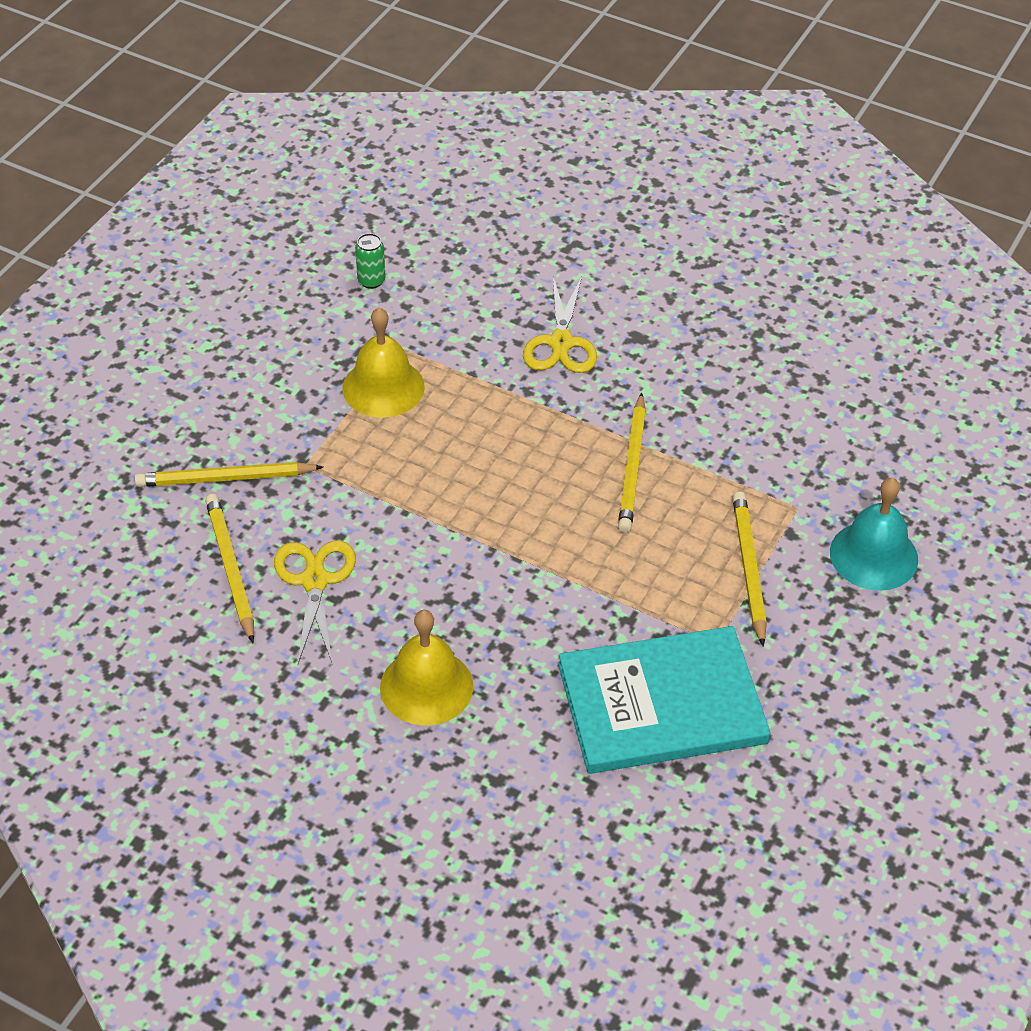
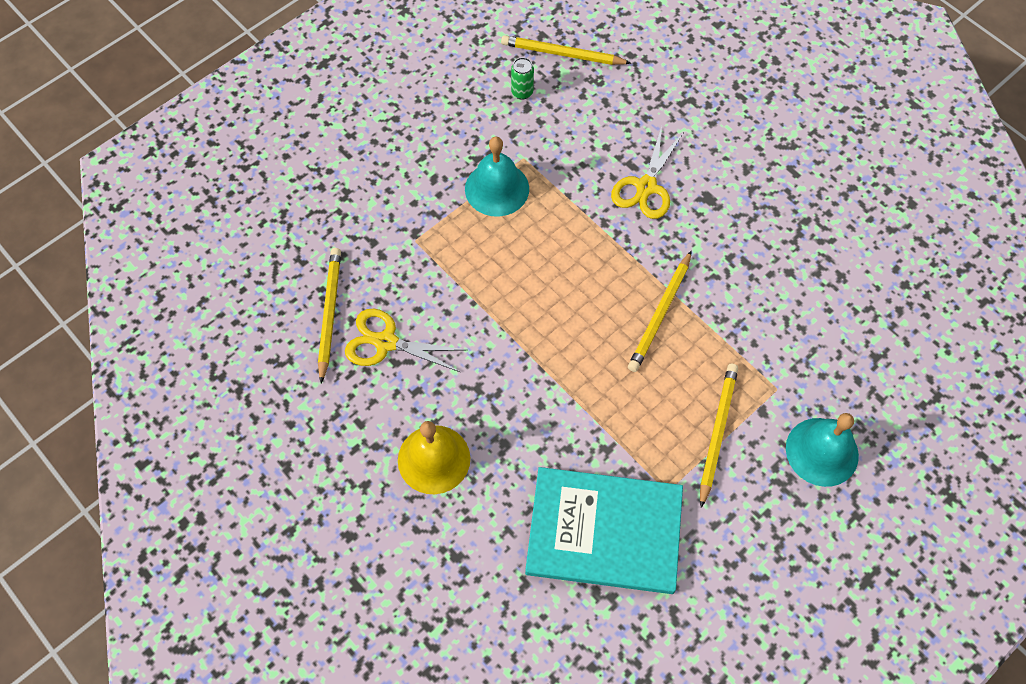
camera: 20 degrees right, 15 degrees up
yellow pencil [134,462,323,487] -> yellow pencil moved to [501,35,631,65]
yellow scissors [274,540,356,663] -> yellow scissors turned 90 degrees counterclockwise [345,309,466,372]
yellow bell [343,307,425,418] -> turquoise bell [465,137,529,217]

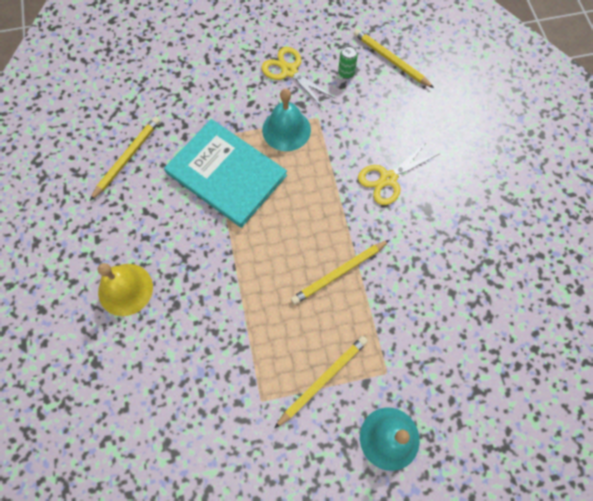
camera: 30 degrees right, 5 degrees up
yellow scissors [345,309,466,372] -> yellow scissors moved to [261,47,335,108]
turquoise book [525,467,683,594] -> turquoise book moved to [164,119,287,228]

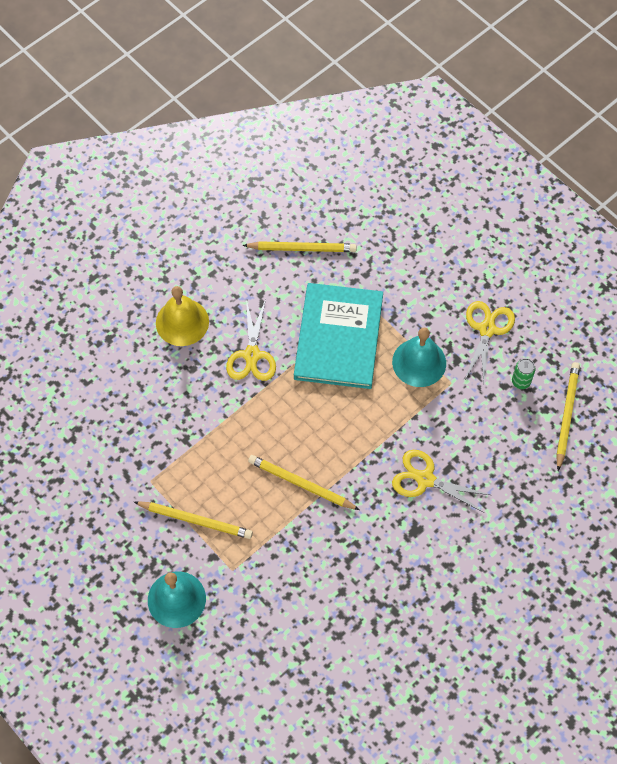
camera: 60 degrees right, 5 degrees down
none -> yellow scissors [226,299,276,381]

